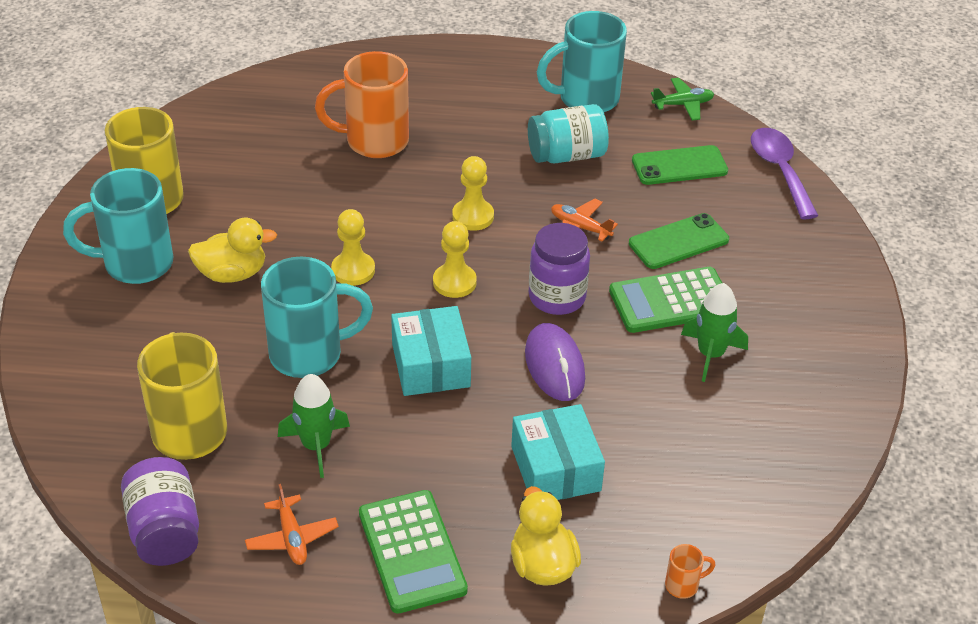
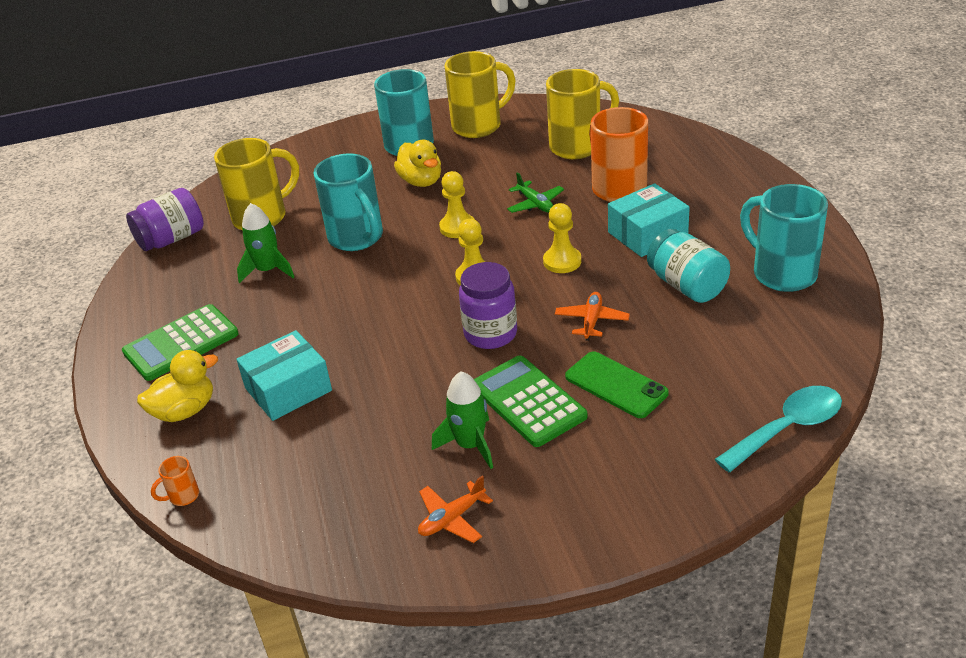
camera: 75 degrees right, 5 degrees down
orange plane [245,484,339,565] -> orange plane moved to [418,476,493,543]
turquoise box [391,306,471,396] -> turquoise box moved to [608,183,690,257]
purple mouse [525,323,585,401] -> none
green phone [632,145,728,185] -> none
green plane [651,78,714,121] -> green plane moved to [507,172,564,213]
orange mug [665,544,715,599] -> orange mug turned 90 degrees clockwise [151,456,199,506]
purple spoon [751,128,819,219] -> turquoise spoon [715,386,842,472]
none -> yellow mug [546,69,619,159]

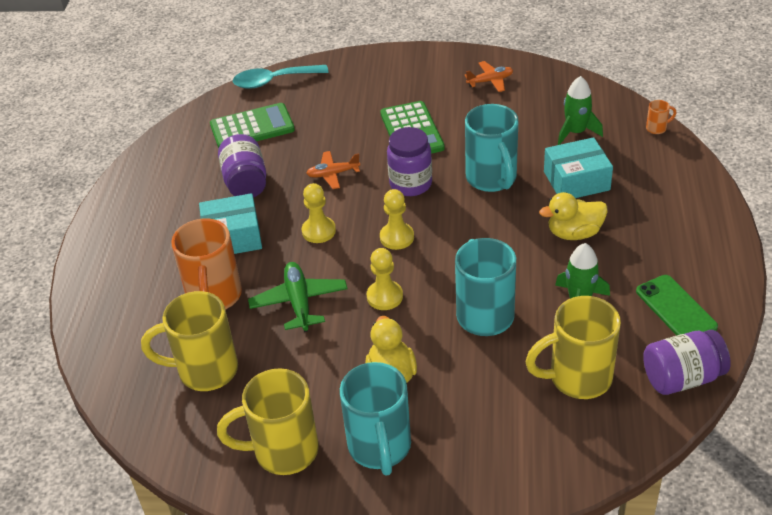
camera: 160 degrees left, 5 degrees up
green calculator [122,304,239,381] -> green calculator moved to [210,103,295,148]
yellow duck [137,350,218,422] -> yellow duck moved to [539,192,608,240]
green rocket [432,371,493,469] -> green rocket moved to [558,76,603,145]
green plane [507,172,564,213] -> green plane [248,262,348,332], size x1.51
orange plane [555,292,630,341] -> orange plane turned 45 degrees clockwise [306,151,360,189]
green phone [565,351,669,418] -> green phone moved to [636,275,718,336]
turquoise jar [647,229,730,303] -> purple jar [218,134,266,198]
turquoise mug [740,184,828,292] -> turquoise mug moved to [465,104,518,192]

